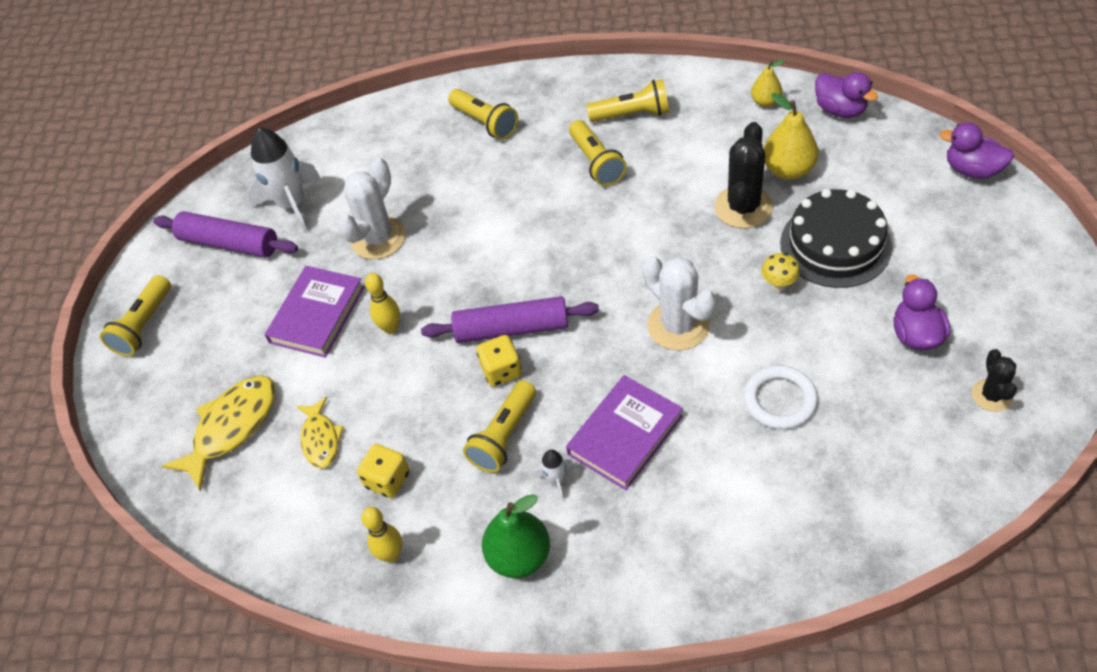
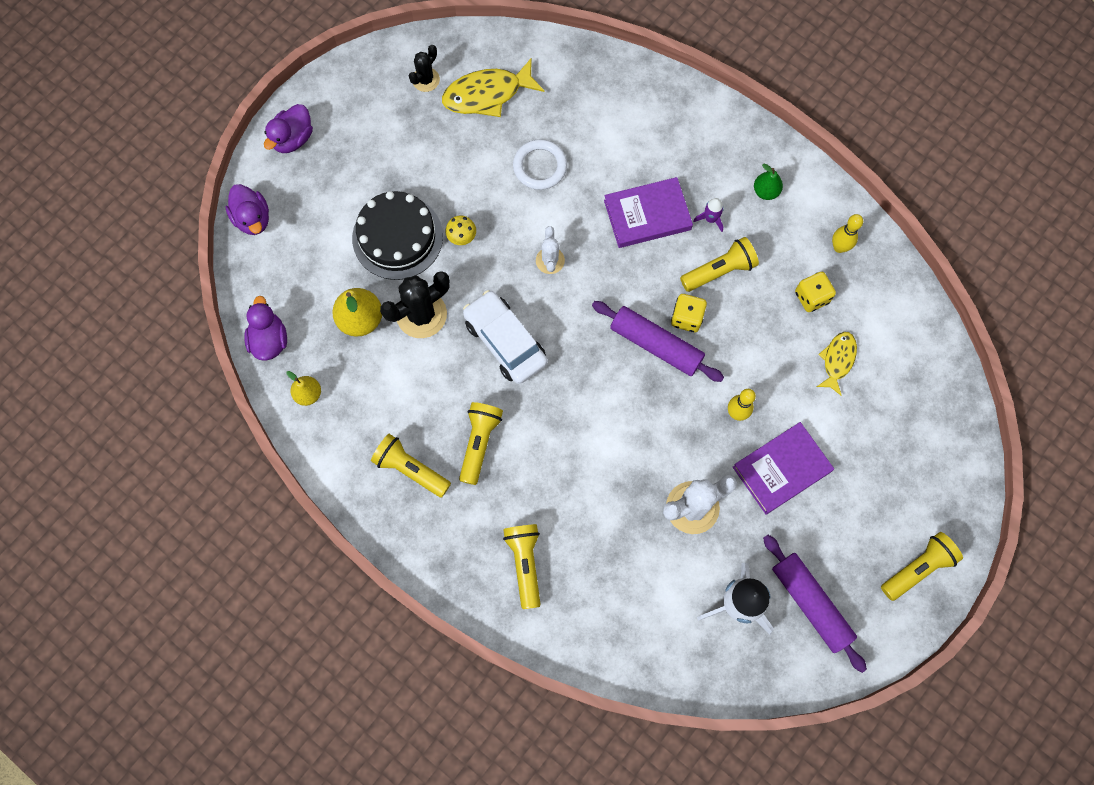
camera: 150 degrees left, 20 degrees up
yellow fish [162,376,276,491] -> yellow fish moved to [442,57,545,117]
green pear [482,494,550,578] -> green pear [754,164,783,200], size x0.60
white rocket [533,450,573,501] -> purple rocket [693,198,724,232]
white cactus [643,256,716,350] -> white cactus [536,226,565,274], size x0.58
purple duck [894,274,950,350] -> purple duck moved to [264,104,313,153]
none -> white car [463,290,548,384]

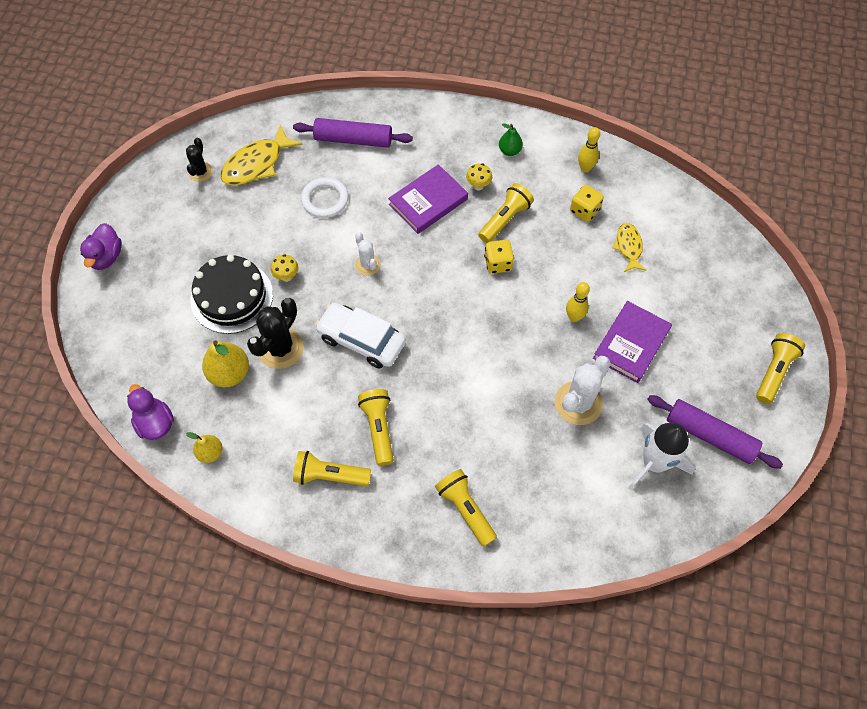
camera: 25 degrees left, 10 degrees down
purple duck [225,184,269,235] -> none
purple rolling pin [592,301,724,382] -> purple rolling pin moved to [293,118,413,148]
purple rocket [693,198,724,232] -> yellow mushroom [466,163,492,190]

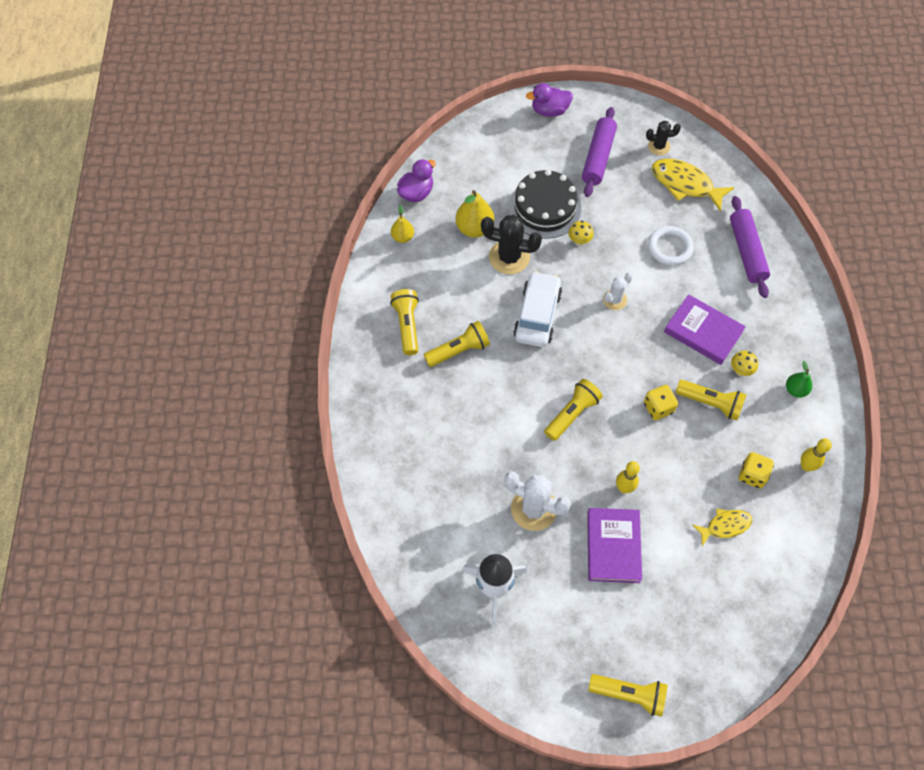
camera: 75 degrees right, 0 degrees up
yellow flashlight [435,469,497,547] -> yellow flashlight moved to [544,379,603,441]
purple book [593,301,672,383] -> purple book turned 75 degrees clockwise [587,508,642,583]
purple rolling pin [647,395,783,469] -> purple rolling pin moved to [582,107,617,197]

